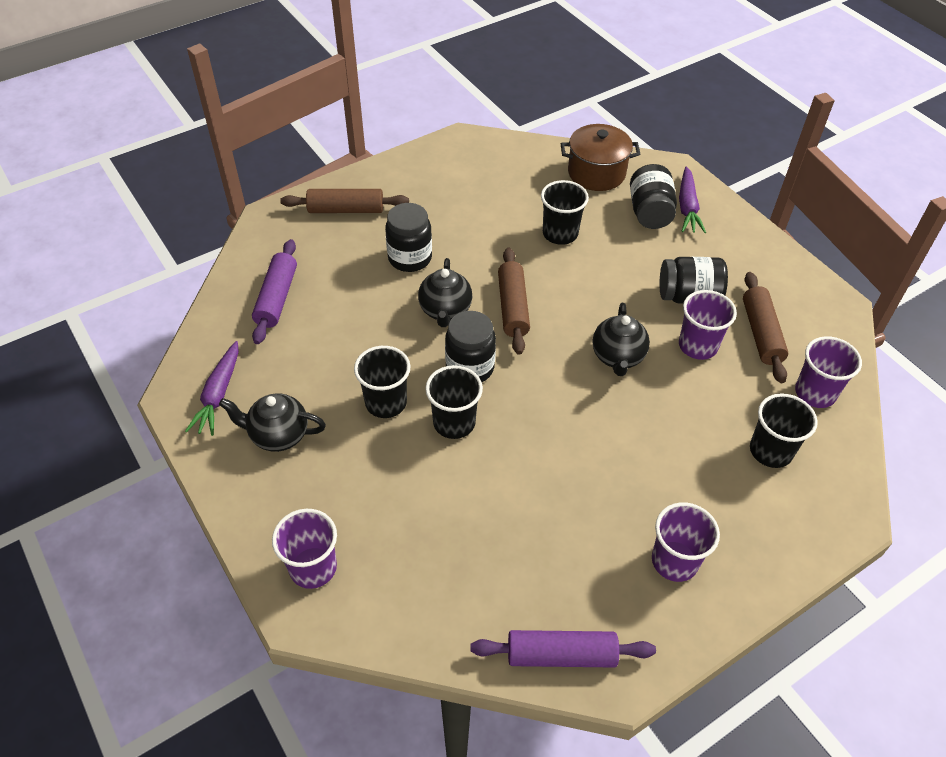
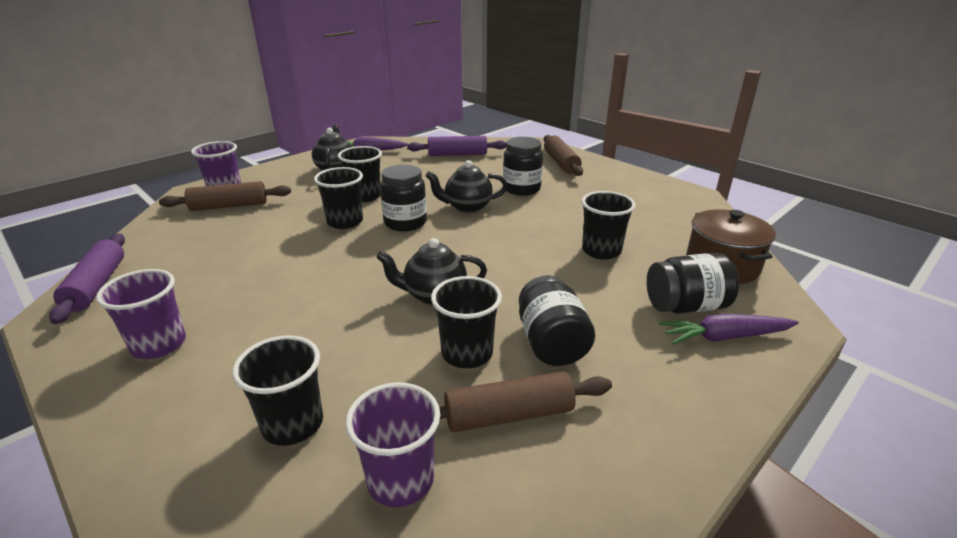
camera: 80 degrees right, 20 degrees down
brown rolling pin [498,248,530,355] -> brown rolling pin moved to [159,181,291,211]
purple cup [679,290,737,360] -> black cup [431,276,502,368]

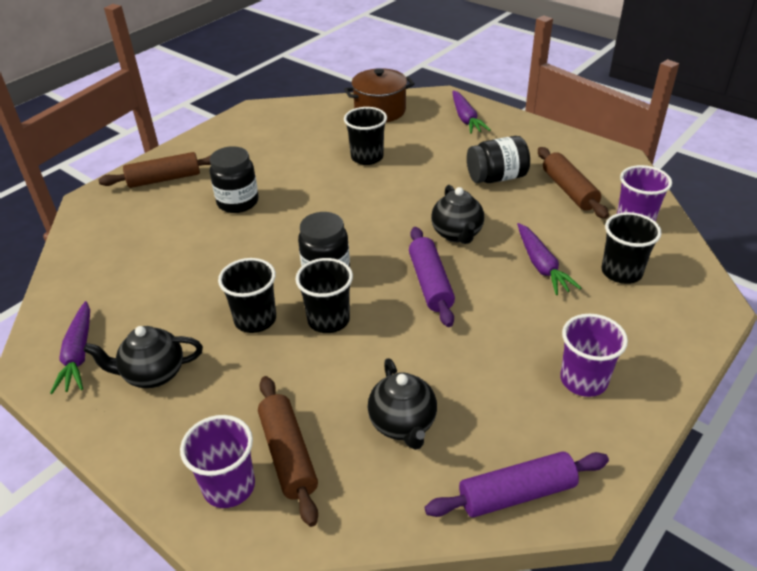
camera: 95 degrees left, 10 degrees up
purple rolling pin [407,136,507,156] -> purple rolling pin moved to [409,227,455,327]
black teapot [426,160,507,213] -> black teapot moved to [368,358,437,450]
black cup [431,276,502,368] -> none
black jar [647,253,739,314] -> none
none -> purple carrot [517,223,581,295]

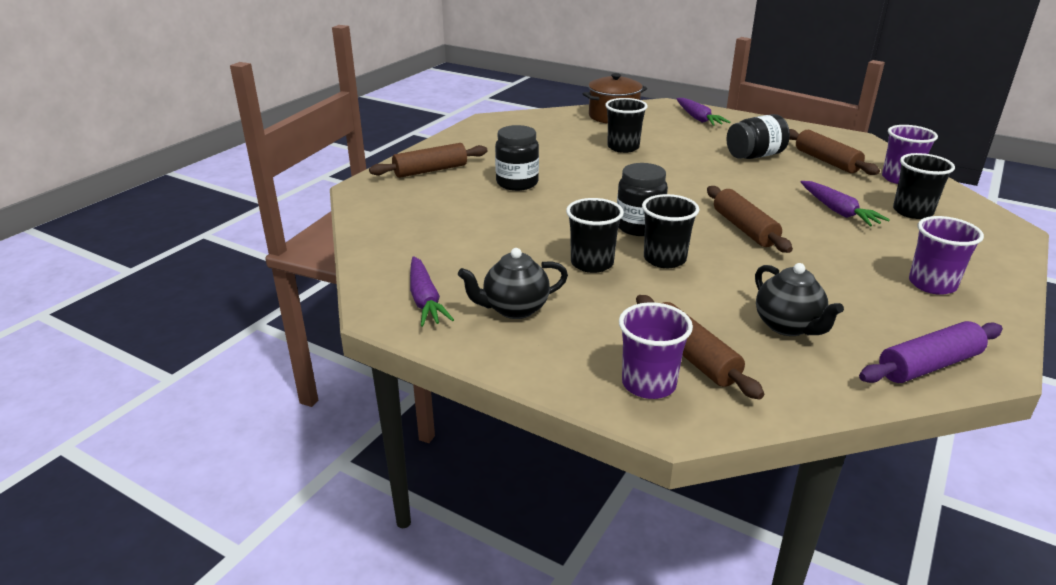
camera: 10 degrees left, 10 degrees down
purple rolling pin [409,227,455,327] -> brown rolling pin [707,186,793,253]
black teapot [431,185,484,244] -> none

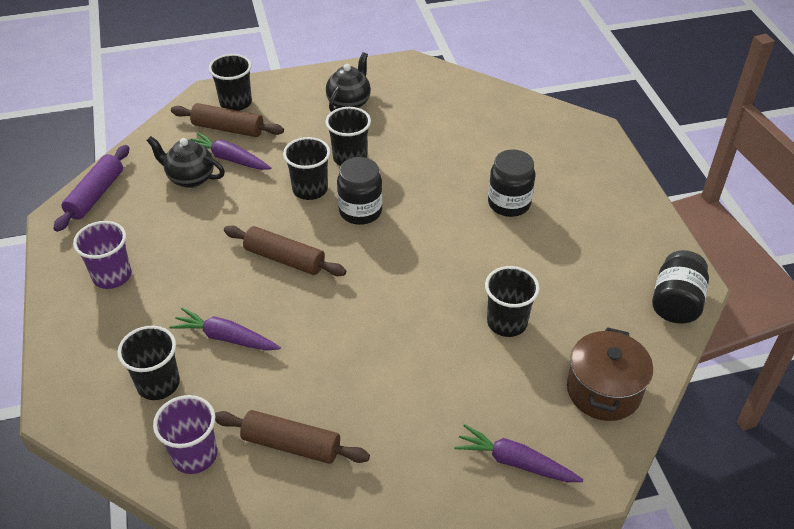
camera: 135 degrees right, 15 degrees up
brown rolling pin [369,143,488,178] -> none
purple carrot [410,256,454,327] -> purple carrot moved to [191,132,271,170]
purple cup [619,302,693,399] -> black cup [209,54,252,111]
black jar [727,114,790,159] -> black jar moved to [652,250,709,324]

